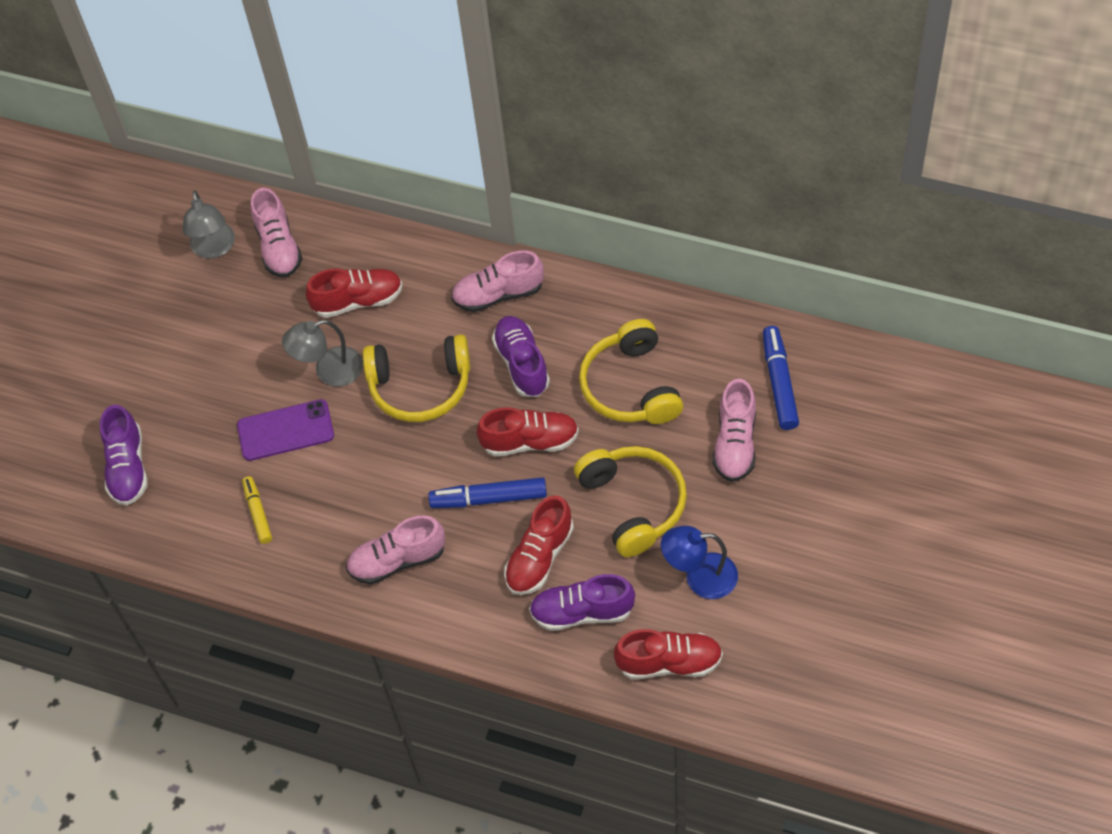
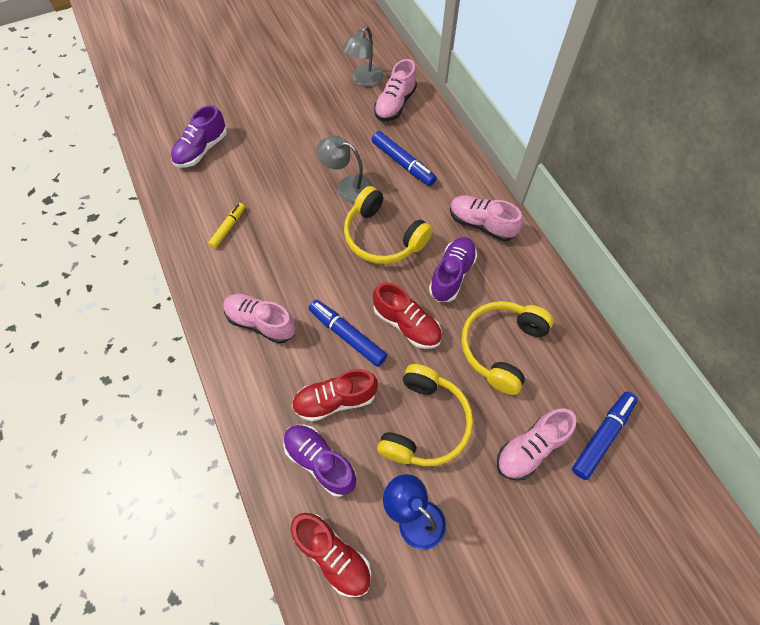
camera: 40 degrees right, 5 degrees up
purple phone [237,399,334,461] -> none
red shoe [306,269,403,318] -> blue marker [372,131,437,186]

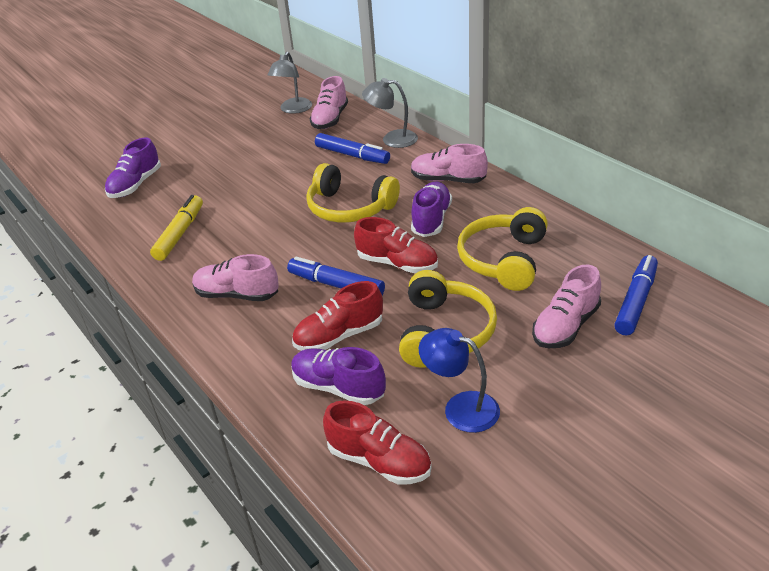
camera: 10 degrees left, 25 degrees down
yellow marker [208,203,245,249] -> yellow marker [150,195,203,261], size x1.56
grey lamp [317,136,372,203] -> grey lamp moved to [362,78,418,148]

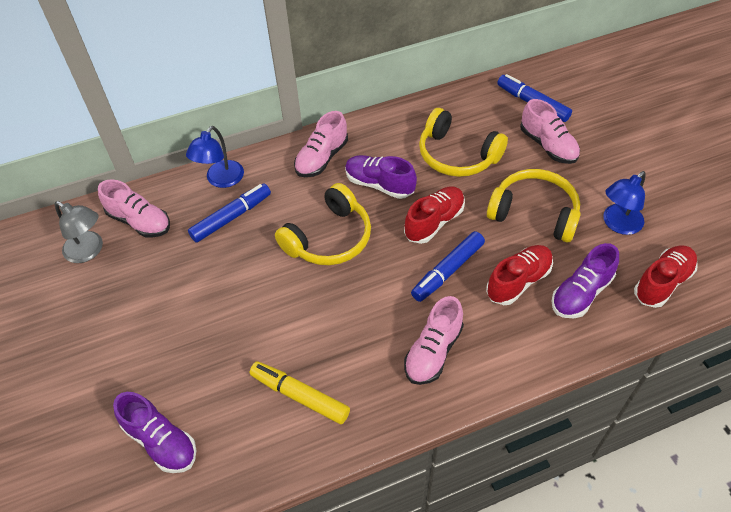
camera: 75 degrees left, 15 degrees up
red shoe [292,281,383,351] -> red shoe turned 120 degrees counterclockwise [486,245,553,305]
grey lamp [362,78,418,148] -> blue lamp [186,126,244,188]

